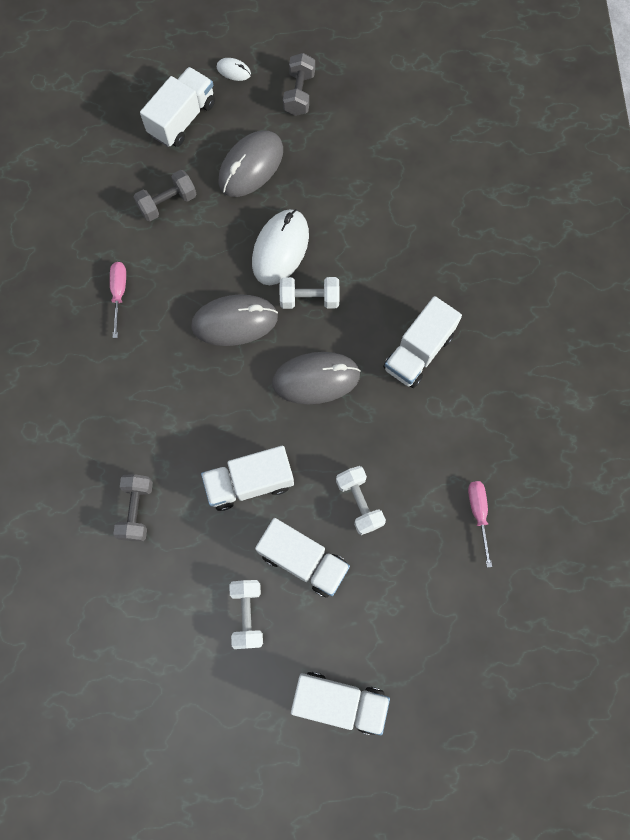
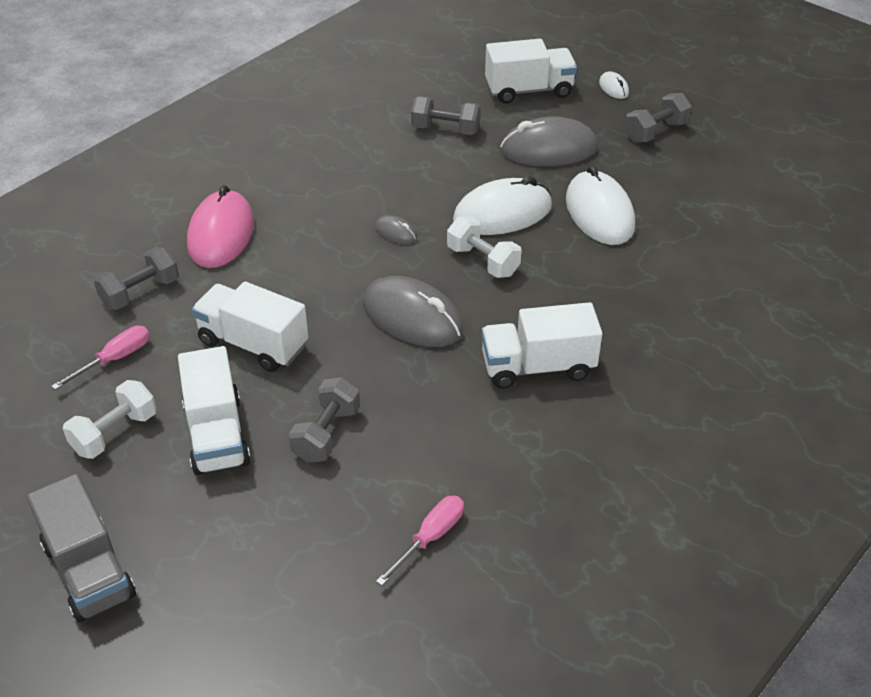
camera: 45 degrees right, 30 degrees down
pink screwdriver [110,262,126,338] -> pink screwdriver moved to [51,326,150,390]
grey mouse [191,294,278,346] -> grey mouse [375,215,417,244], size x0.45
white truck [291,672,390,735] -> grey truck [27,474,136,622]
white dumbbell [336,466,386,535] -> grey dumbbell [289,377,360,462]
none -> pink mouse [187,185,254,268]
none -> white mouse [566,166,635,245]

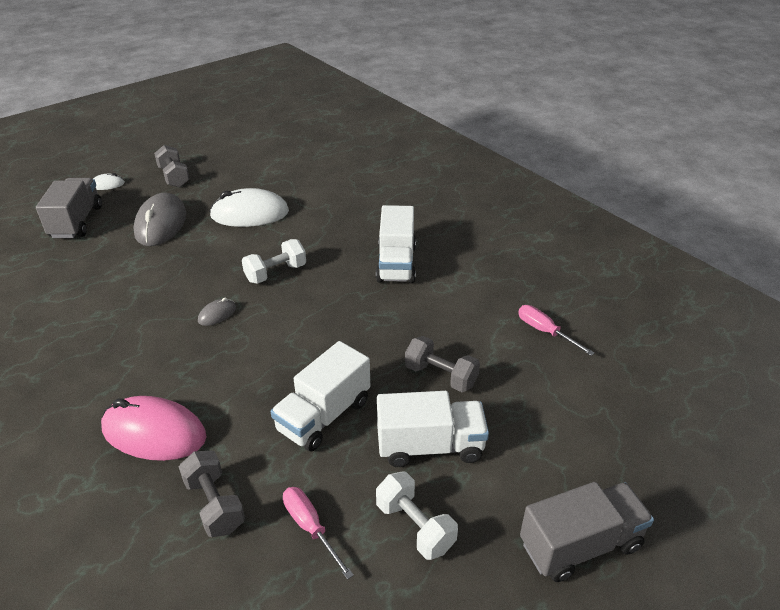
camera: 80 degrees left, 5 degrees down
grey mouse [363,276,463,347] -> none
grey dumbbell [411,96,481,135] -> none
white mouse [453,177,552,235] -> none
white truck [485,39,577,104] -> grey truck [36,178,102,238]

